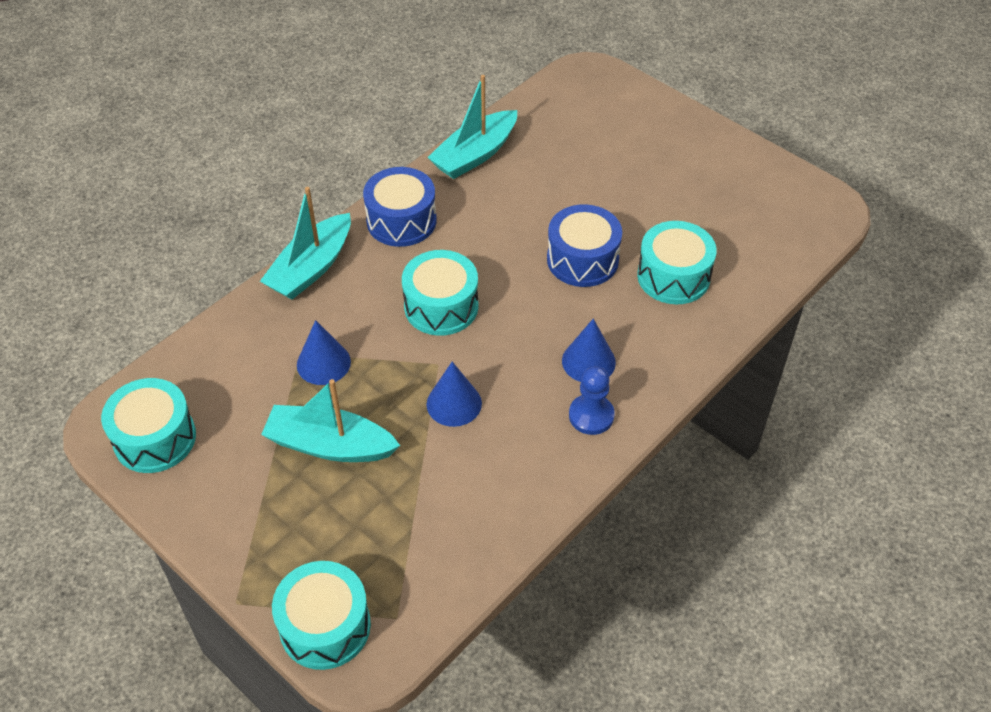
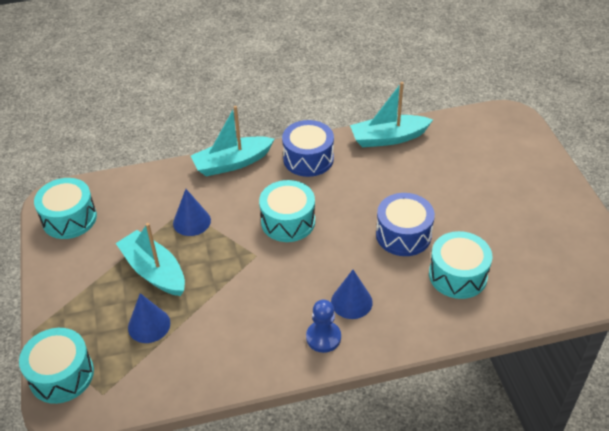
camera: 35 degrees right, 5 degrees down
blue cone [426,362,482,427] -> blue cone moved to [128,293,170,343]

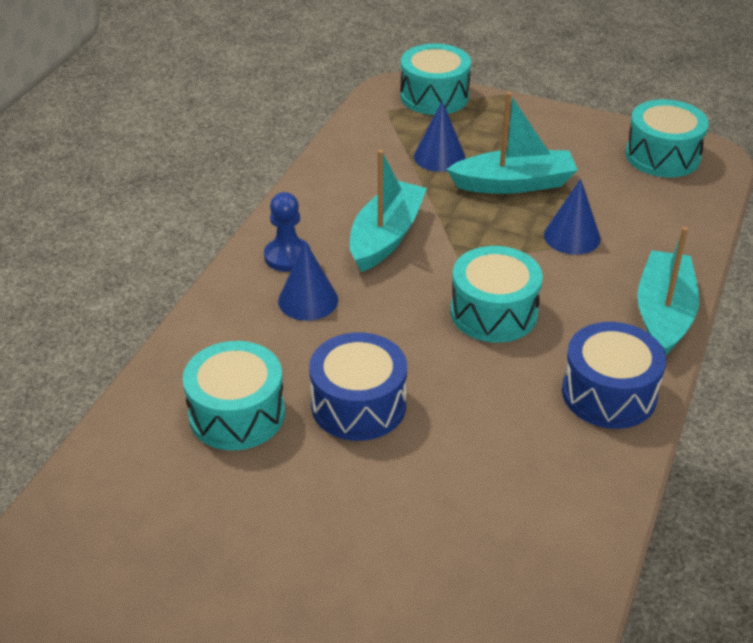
camera: 125 degrees right, 5 degrees down
turquoise boat [350,82,433,147] -> turquoise boat moved to [350,150,427,272]

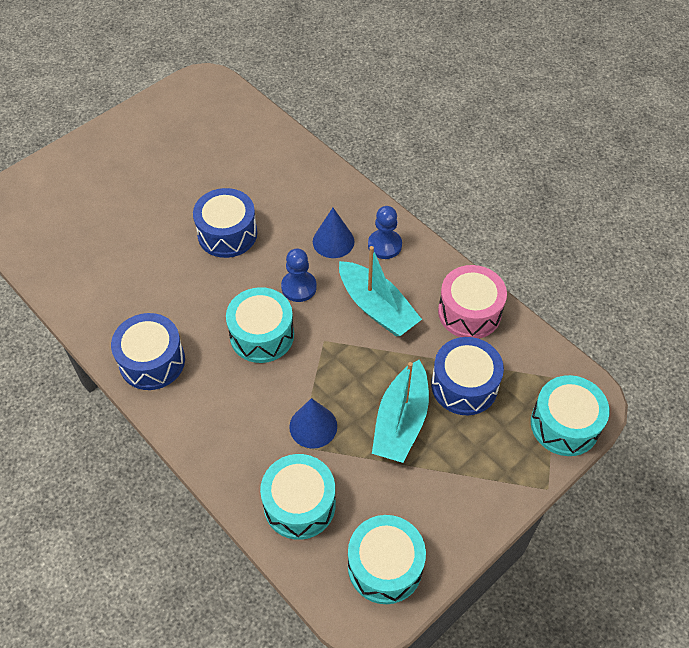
camera: 115 degrees right, 15 degrees up
turquoise drum [183,341,285,450] -> turquoise drum moved to [260,454,336,540]
blue cone [414,101,465,172] -> blue drum [431,337,504,415]
turquoise boat [637,227,699,355] -> none
none -> blue pawn [281,249,317,302]
none -> pink drum [438,265,507,339]

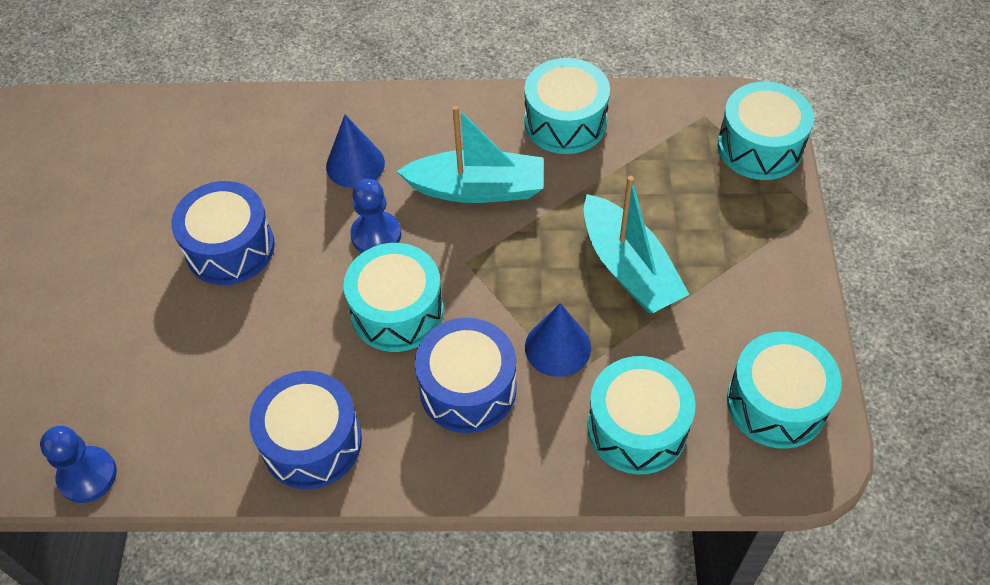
camera: 45 degrees left, 0 degrees up
blue pawn [368,206,402,259] -> blue pawn moved to [40,426,117,503]
blue drum [431,337,504,415] -> blue drum moved to [415,318,516,433]
pink drum [438,265,507,339] -> turquoise drum [524,58,610,154]

